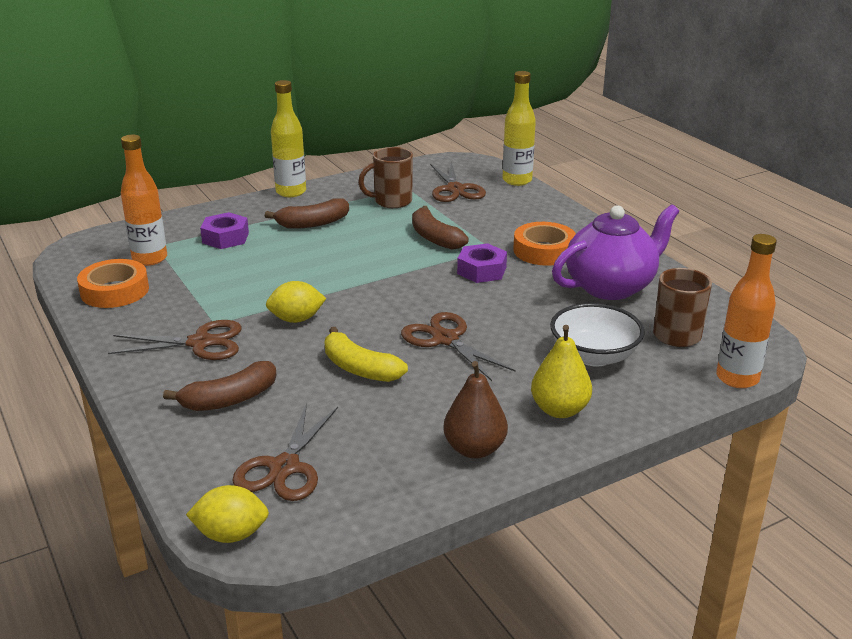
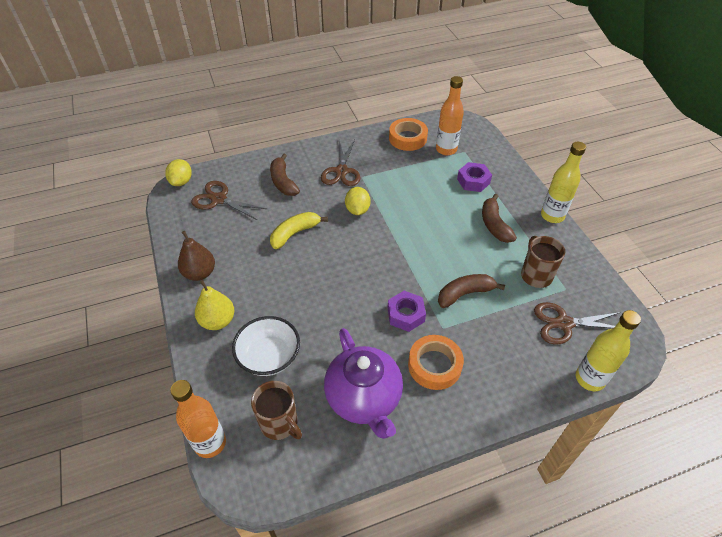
camera: 100 degrees right, 20 degrees up
brown scissors [401,312,516,381] -> none

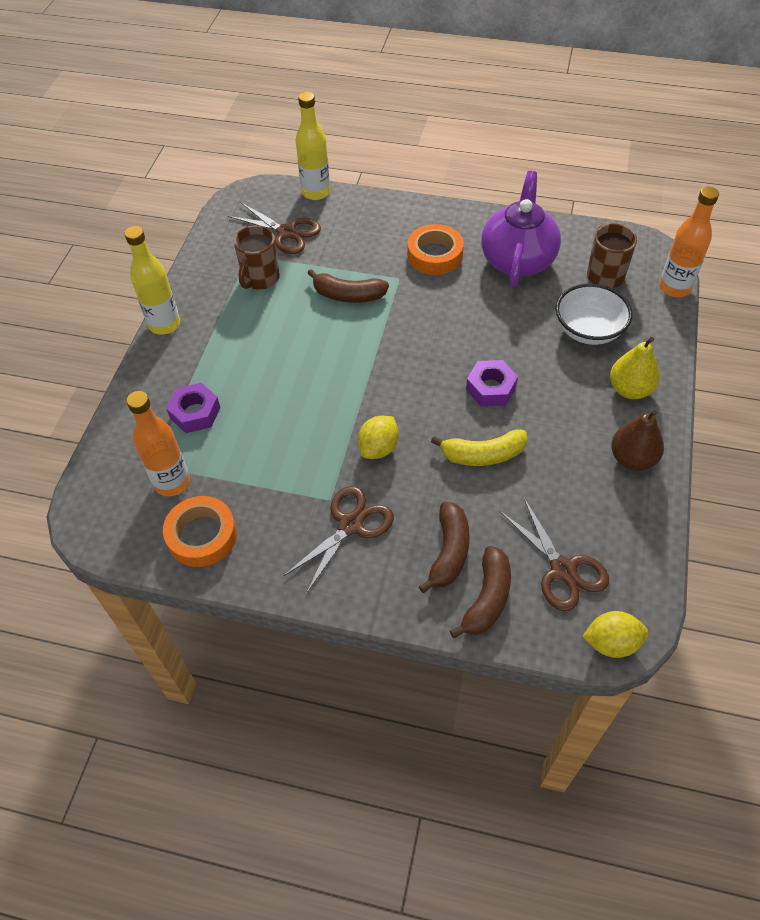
camera: 145 degrees left, 5 degrees up
yellow lemon [165,159,192,186] -> yellow lemon turned 45 degrees clockwise [582,611,649,658]
purple nut [388,291,426,332] -> purple nut moved to [466,360,518,406]
brown banana [482,194,517,243] -> brown banana moved to [450,546,511,638]

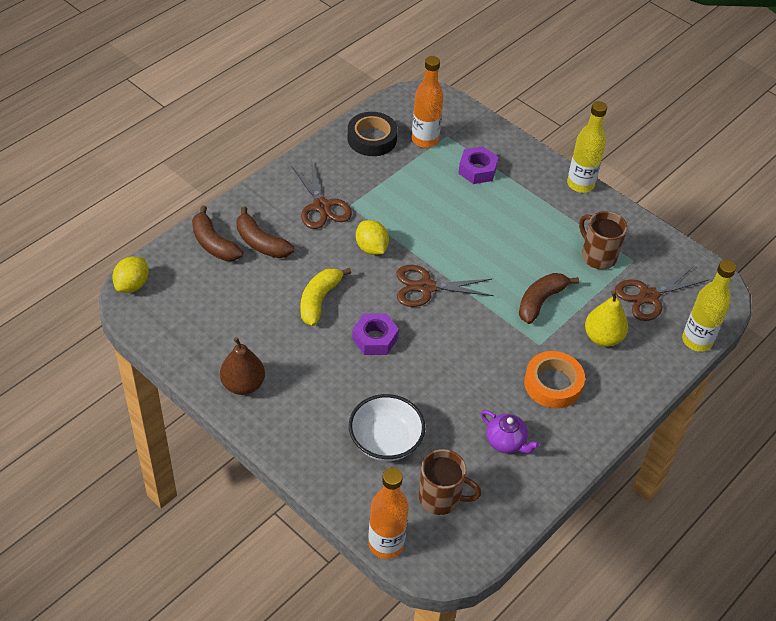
camera: 115 degrees right, 5 degrees down
orange tape [163,496,237,567] -> black tape [347,112,398,156]
purple teapot [481,171,561,287] -> purple teapot [481,410,540,453], size x0.50
brown scissors [500,498,609,611] -> brown scissors moved to [396,265,494,307]
yellow pear [610,337,660,399] -> yellow pear moved to [585,291,628,347]

